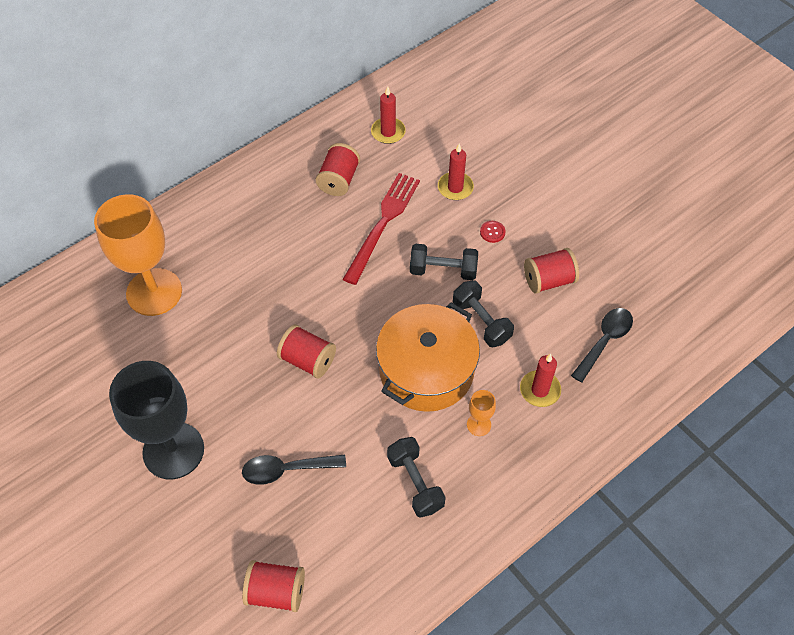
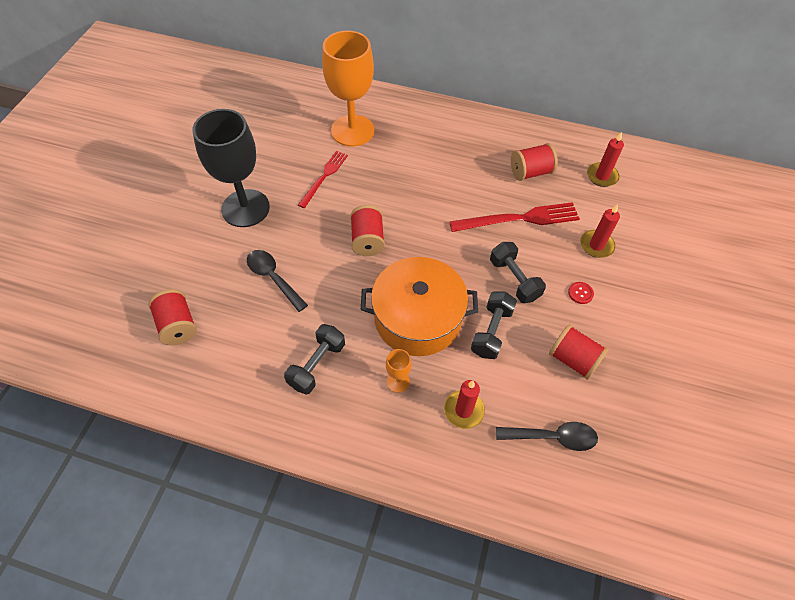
camera: 55 degrees right, 0 degrees up
none -> red fork [298,151,348,208]

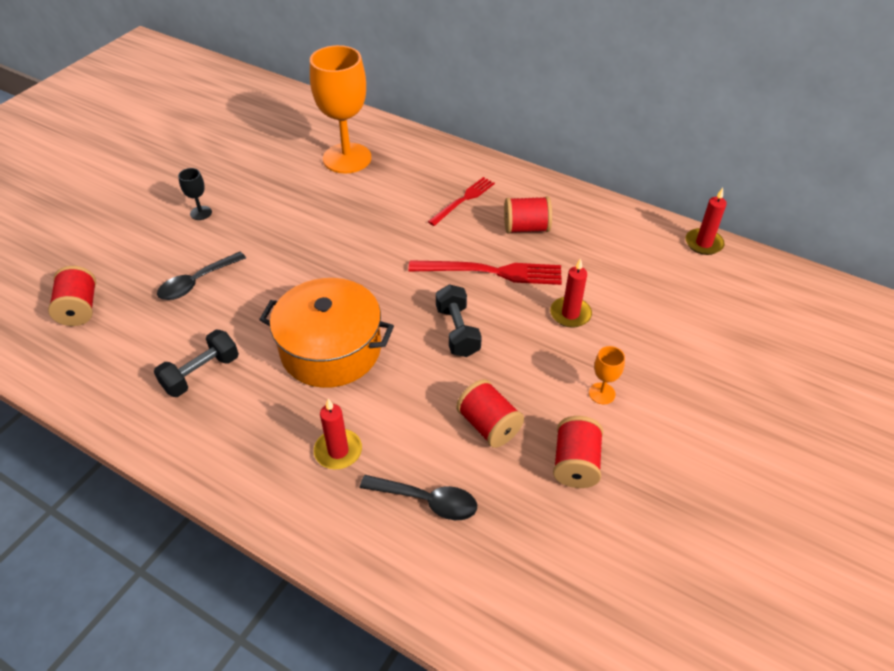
camera: 15 degrees right, 10 degrees down
black goblet [192,109,270,227] -> black goblet [178,168,212,220], size x0.41
black spoon [247,250,308,312] -> black spoon turned 105 degrees counterclockwise [157,252,246,300]
red fork [298,151,348,208] -> red fork moved to [428,177,495,226]
red spool [350,205,385,256] -> red spool moved to [553,416,603,488]
orange goblet [386,349,412,393] -> orange goblet moved to [589,346,625,404]
black dumbbell [471,291,517,359] -> none
red button [568,282,594,304] -> none
red candle [587,132,624,187] -> red candle moved to [686,188,727,255]

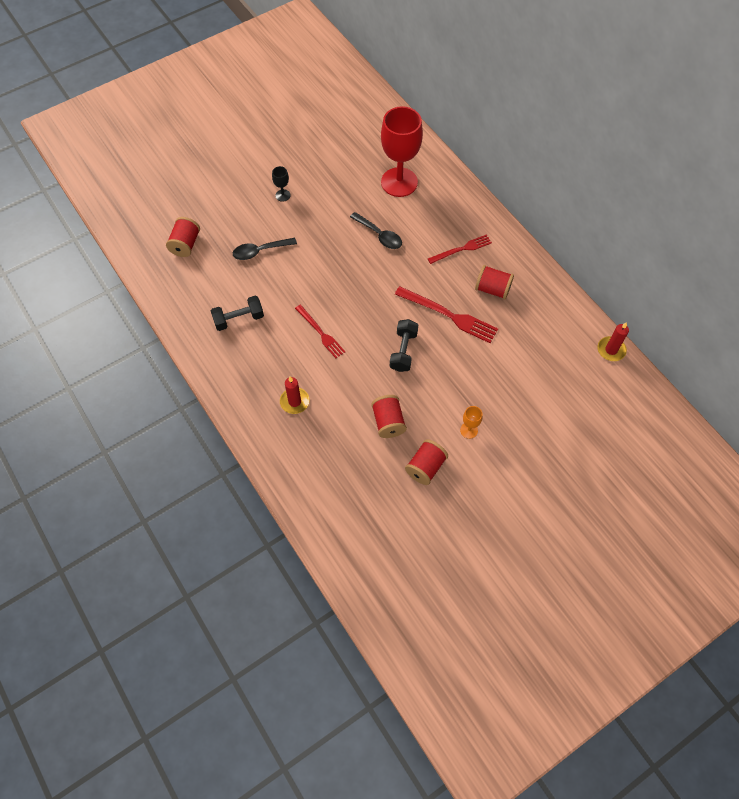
camera: 25 degrees right, 15 degrees up
orange pot [259,278,394,388] -> red fork [295,305,345,358]
orange goblet [310,45,371,174] -> red goblet [381,106,423,197]
black spoon [360,475,477,520] -> black spoon moved to [350,212,402,249]
red candle [550,258,592,328] -> none

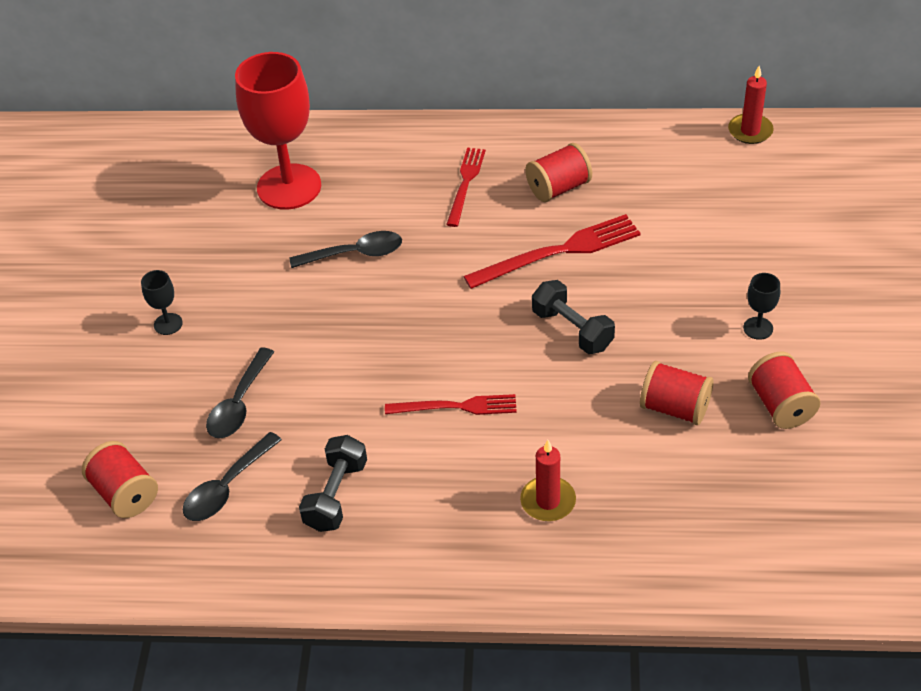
camera: 50 degrees left, 15 degrees down
orange goblet [460,406,483,439] -> black goblet [743,273,780,340]
none -> black spoon [183,432,282,521]

